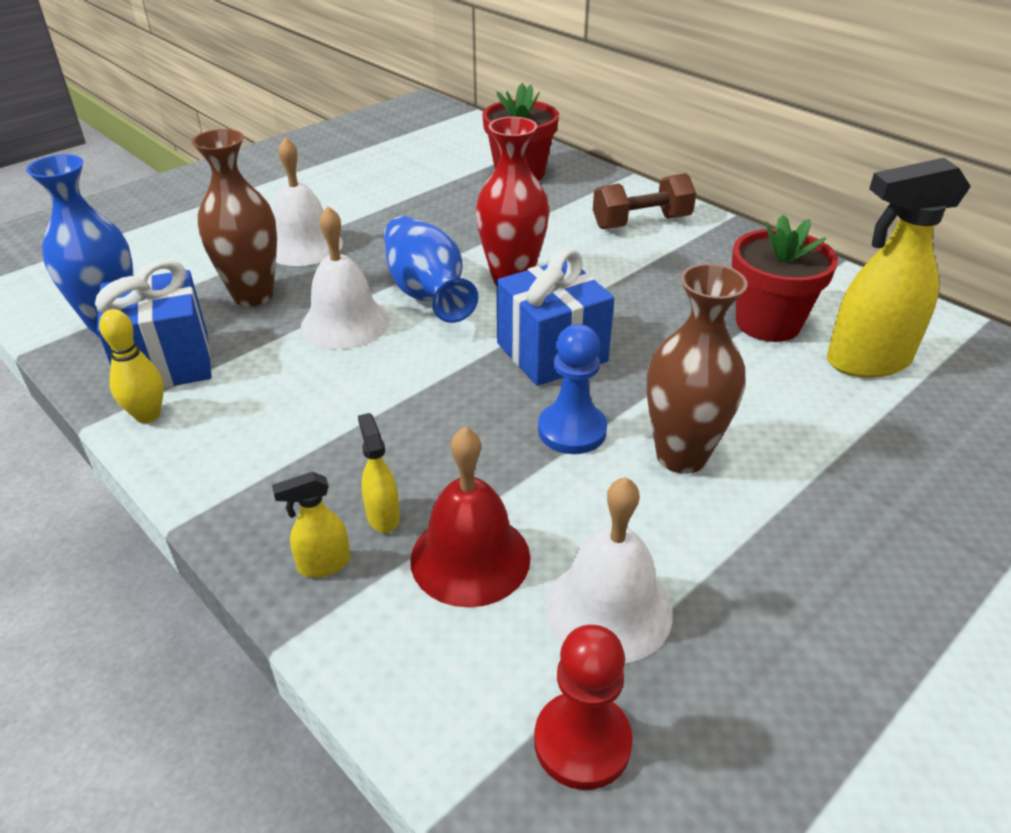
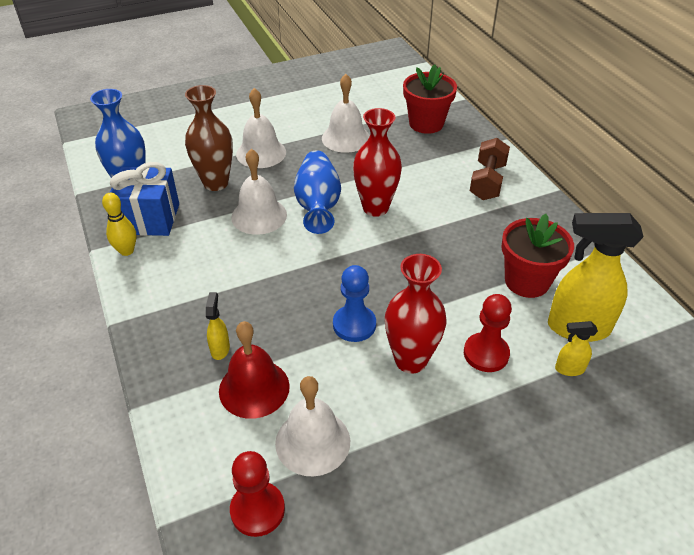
camera: 20 degrees right, 5 degrees up
yellow spray bottle [272,471,350,578] -> yellow spray bottle moved to [555,321,598,376]
blue gift [497,248,614,386] -> none
brown dumbbell [593,173,696,229] -> brown dumbbell turned 75 degrees counterclockwise [470,138,510,200]
brown vase [646,264,748,474] -> red vase [385,254,447,374]
none -> white bell [322,74,370,153]
none -> red pawn [464,294,512,372]

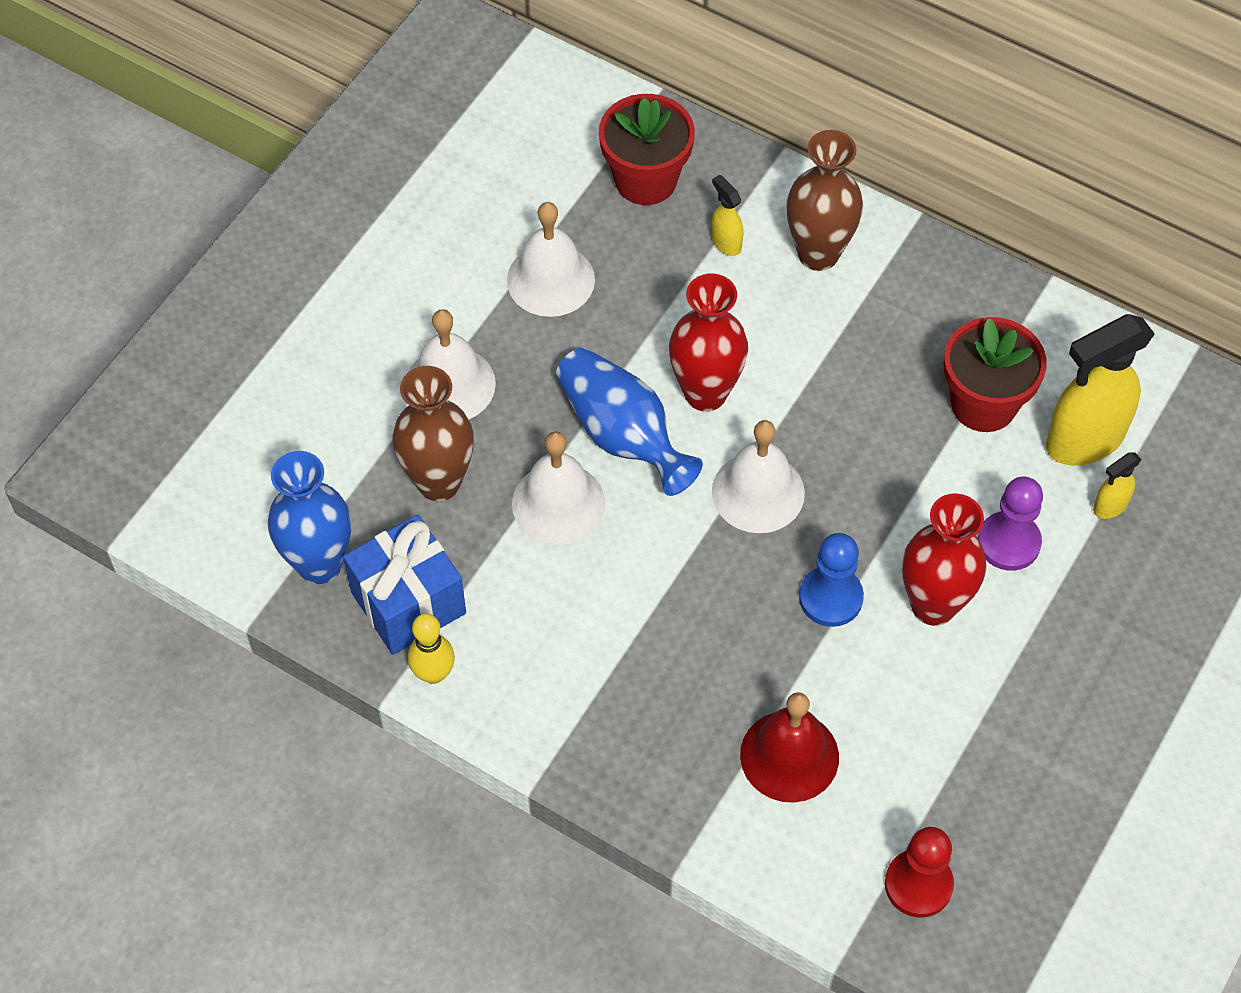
camera: 35 degrees left, 15 degrees up
yellow spray bottle [206,292,230,360] -> yellow spray bottle moved to [712,175,743,256]
white bell [275,376,350,476] -> white bell moved to [712,420,805,533]
red pawn [464,294,512,372] -> purple pawn [978,477,1043,571]
brown dumbbell [470,138,510,200] -> brown vase [786,130,863,271]

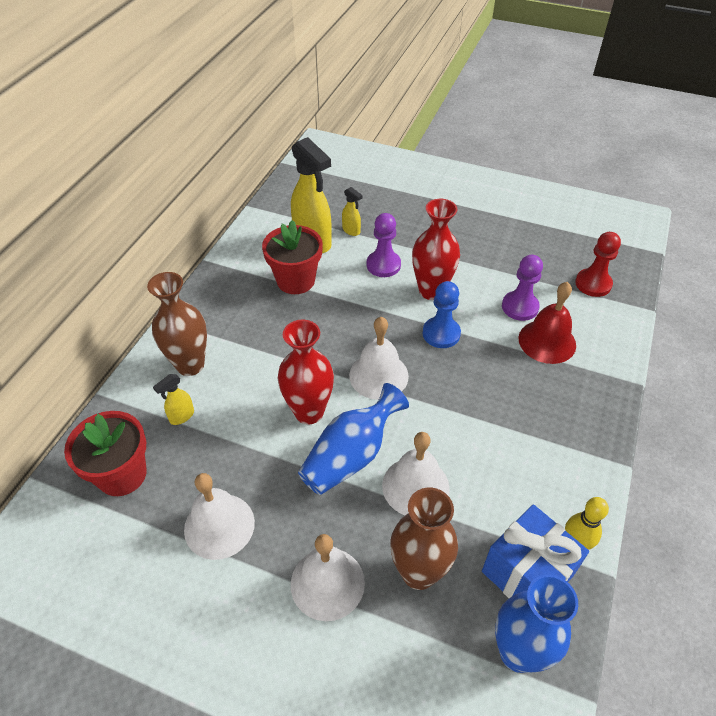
camera: 100 degrees left, 10 degrees down
none -> purple pawn [502,255,543,321]

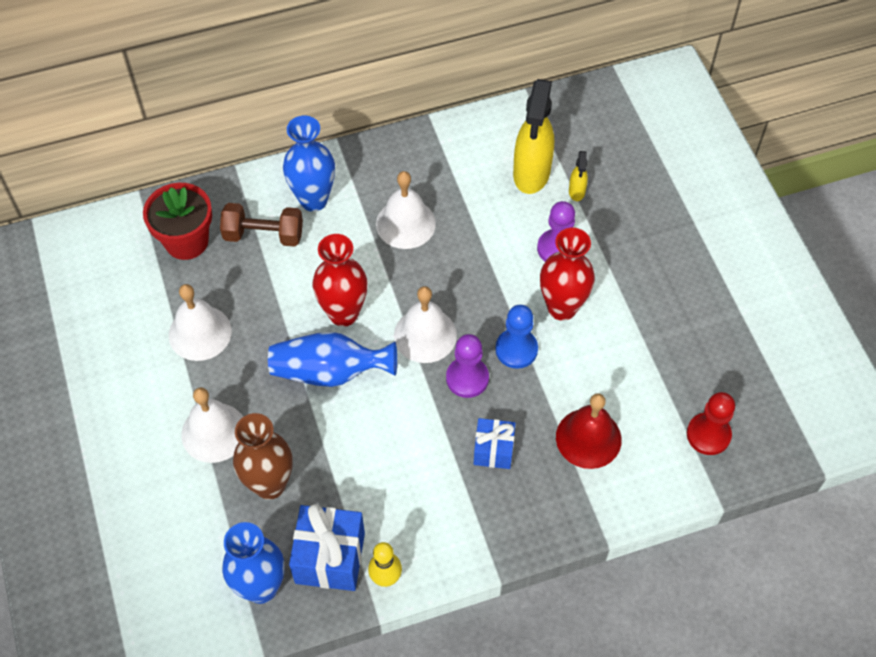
camera: 50 degrees right, 10 degrees up
brown vase [147,272,207,376] -> blue vase [283,116,335,212]
yellow spray bottle [153,374,194,425] -> brown dumbbell [220,203,303,247]
red flower pot [262,220,323,294] -> none
white bell [382,432,450,515] -> white bell moved to [376,171,436,249]
purple pawn [502,255,543,321] -> purple pawn moved to [446,334,489,398]
none -> blue gift [474,418,515,469]

